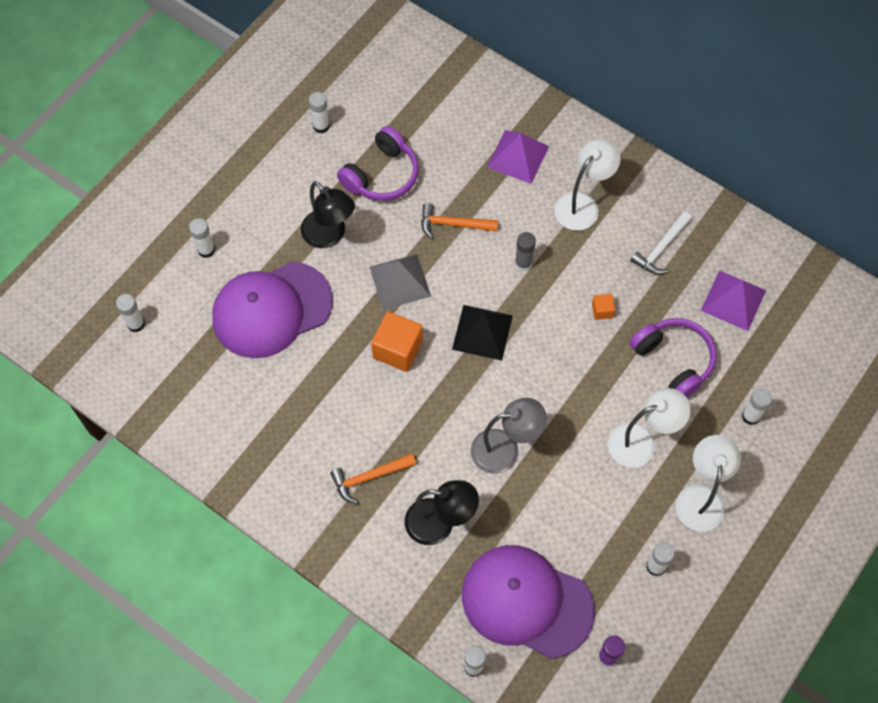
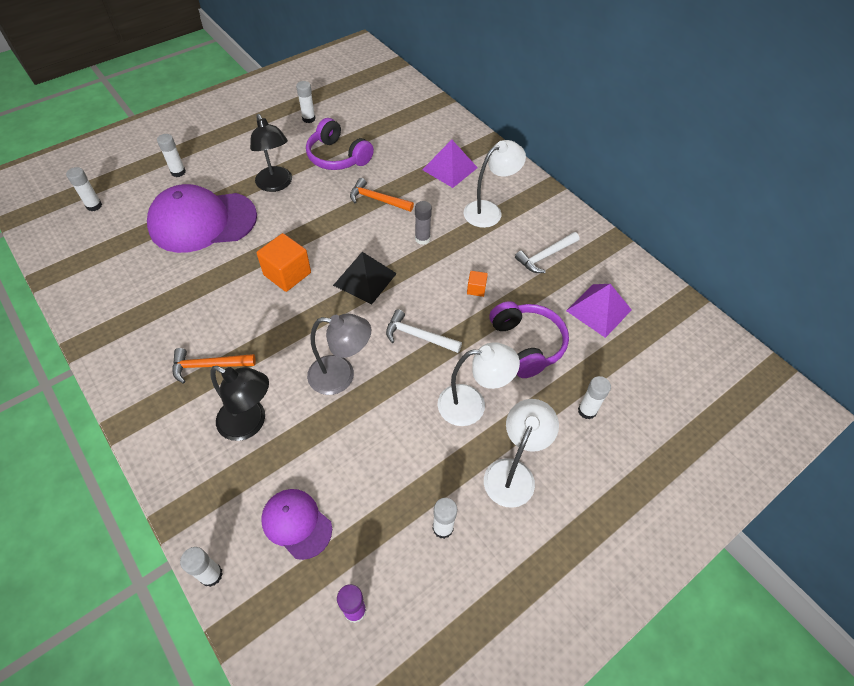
camera: 15 degrees right, 10 degrees down
purple headphones [337,126,419,201] -> purple headphones turned 75 degrees clockwise [306,118,374,170]
grey pyramid [370,254,431,310] -> none
purple cap [462,545,595,659] -> purple cap [261,489,332,560], size x0.53
none -> white hammer [386,309,462,353]

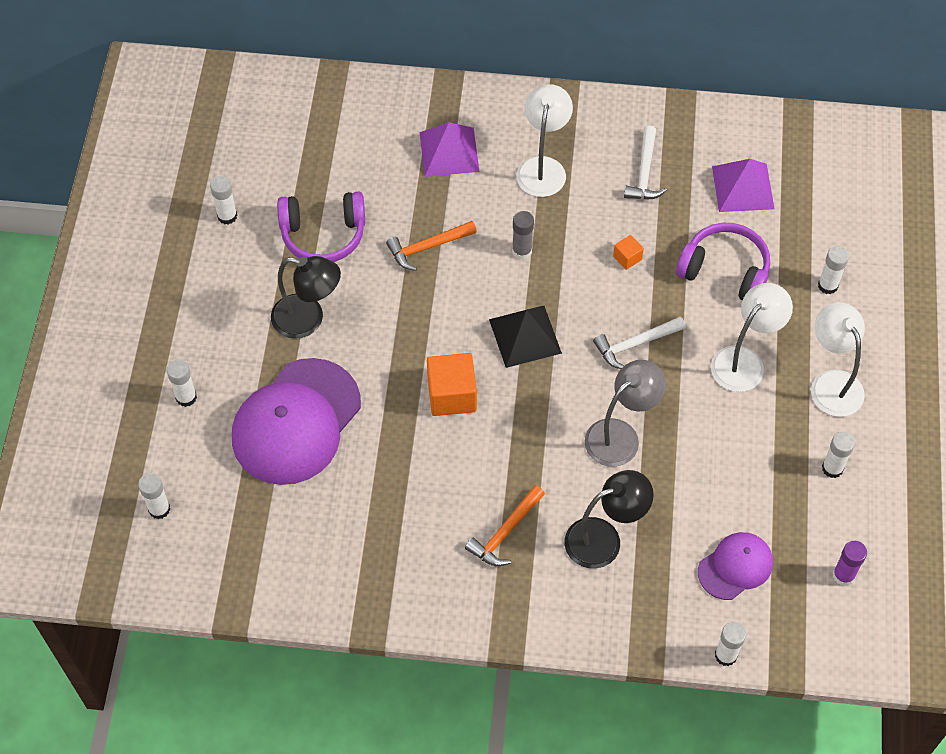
camera: 45 degrees left, 5 degrees up
purple cap [261,489,332,560] -> purple cap turned 150 degrees clockwise [698,532,773,600]

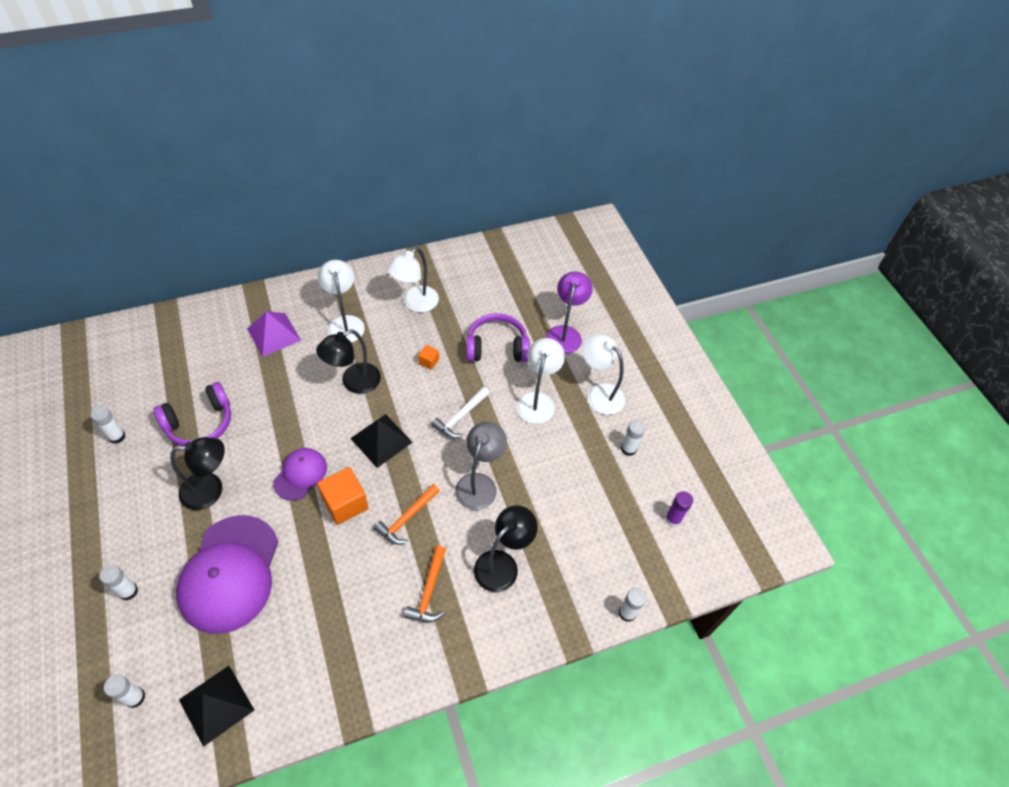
camera: 30 degrees left, 5 degrees down
orange hammer [386,221,477,271] -> orange hammer moved to [374,484,440,545]
grey glue stick [512,211,534,260] -> black lamp [316,330,381,394]
white hammer [624,126,667,200] -> white lamp [387,248,439,312]
purple cap [698,532,773,600] -> purple cap moved to [273,448,327,501]
purple pyramid [712,159,774,212] -> none
white glue stick [818,246,849,294] -> purple lamp [546,271,593,354]
none -> black pyramid [179,666,254,747]

